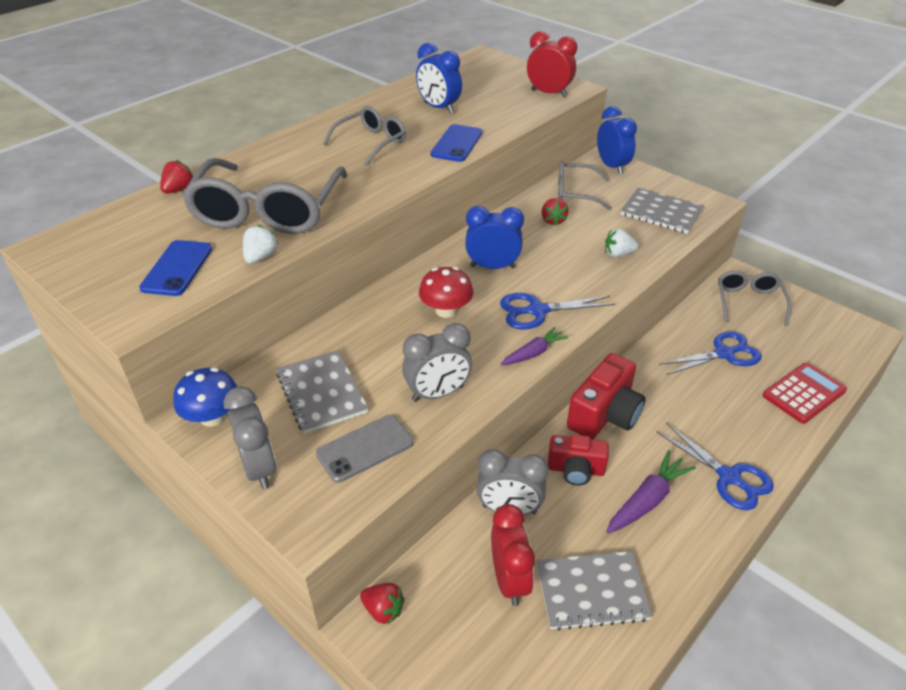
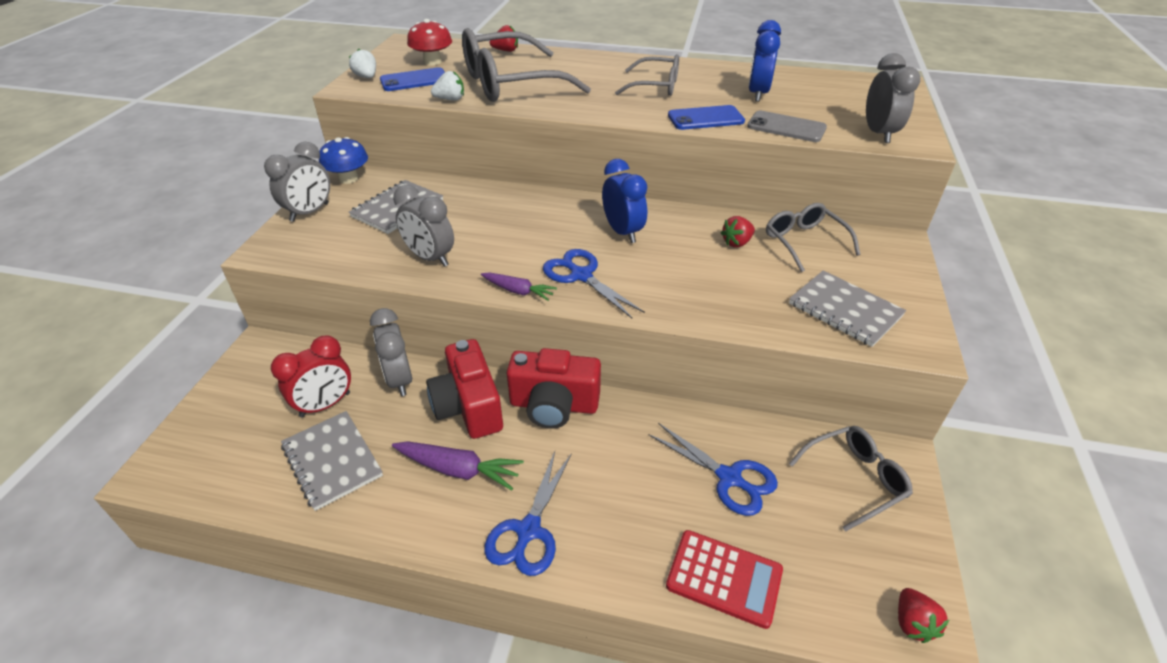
camera: 60 degrees right, 0 degrees up
grey phone [316,415,413,483] -> grey phone moved to [747,111,827,142]
red strawberry [360,583,405,624] -> red strawberry moved to [898,588,949,643]
red mushroom [419,267,473,318] -> red mushroom moved to [407,19,452,65]
red clock [527,31,577,98] -> grey clock [866,53,920,143]
red camera [548,435,609,486] -> red camera [426,339,503,439], size x1.53
blue clock [597,106,637,175] -> none
white strawberry [605,228,638,257] -> white strawberry moved to [349,49,376,78]
grey notebook [621,188,704,234] -> grey notebook turned 45 degrees counterclockwise [789,270,906,347]

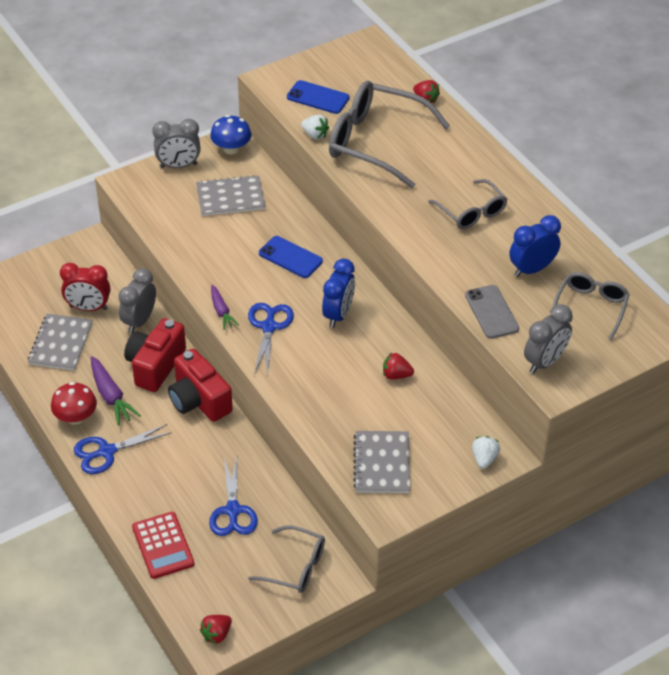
camera: 45 degrees right, 5 degrees up
white strawberry [349,49,376,78] -> white strawberry moved to [472,436,500,469]
grey clock [393,185,454,267] -> none
red mushroom [407,19,452,65] -> red mushroom moved to [51,382,97,425]
blue phone [668,105,745,130] -> blue phone moved to [259,236,323,278]
grey glasses [766,203,860,272] -> grey glasses moved to [553,272,630,340]

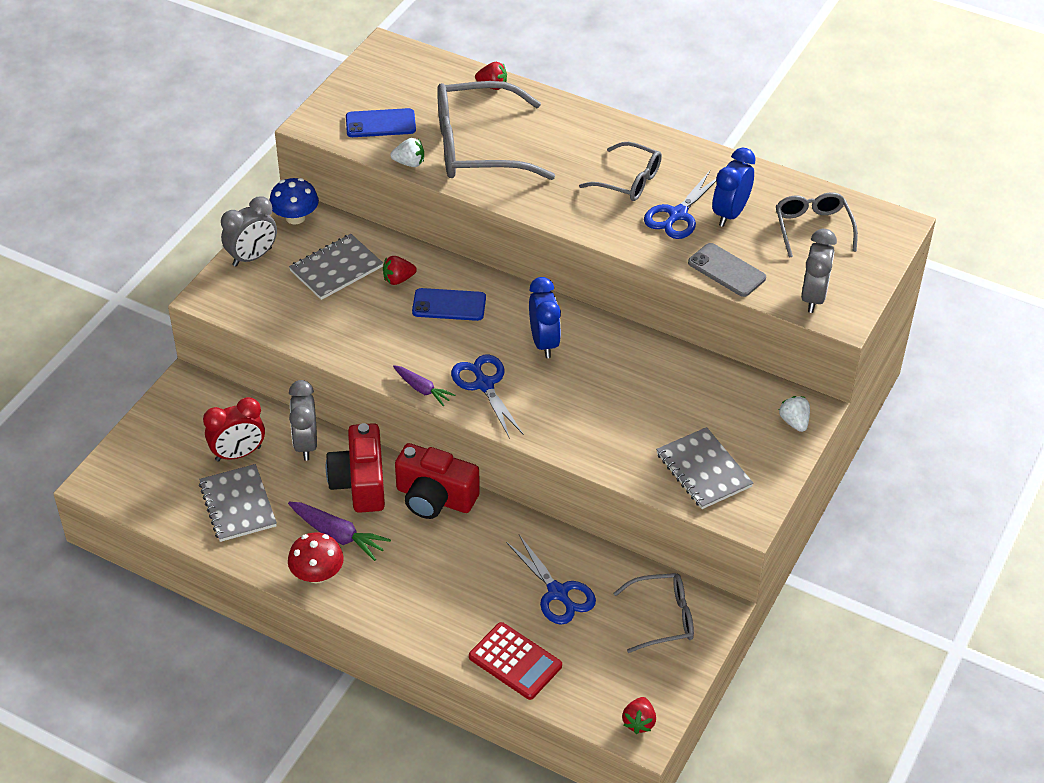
camera: 30 degrees left, 0 degrees up
blue scissors [74,424,172,474] -> blue scissors moved to [644,171,716,239]
red strawberry [383,352,414,380] -> red strawberry moved to [383,256,417,285]

